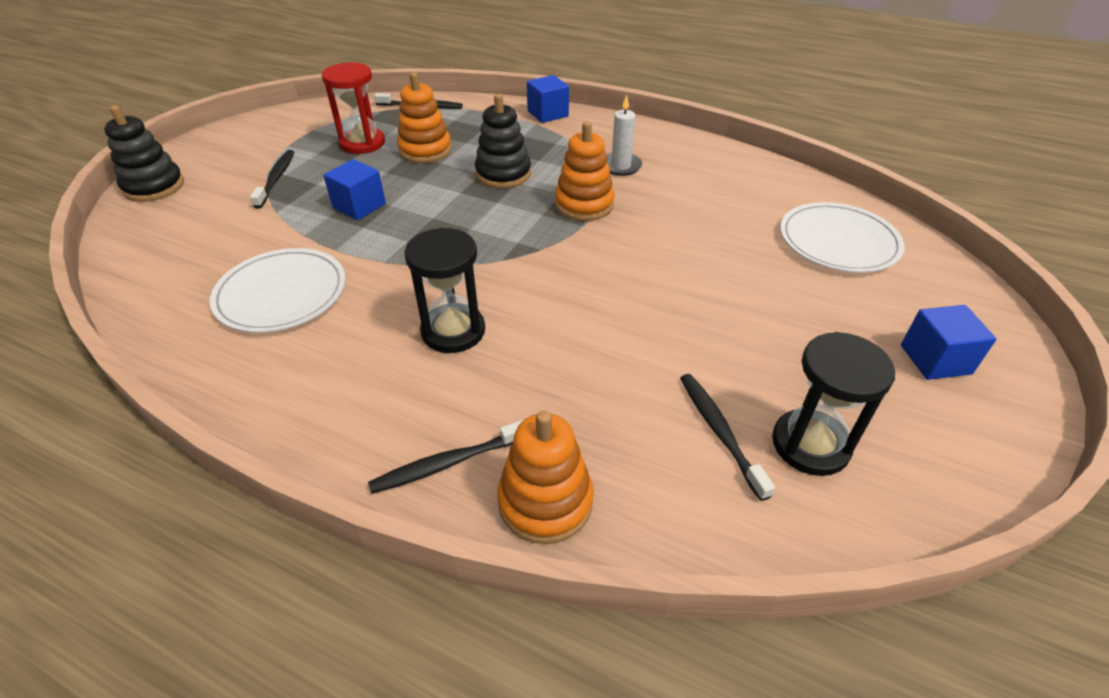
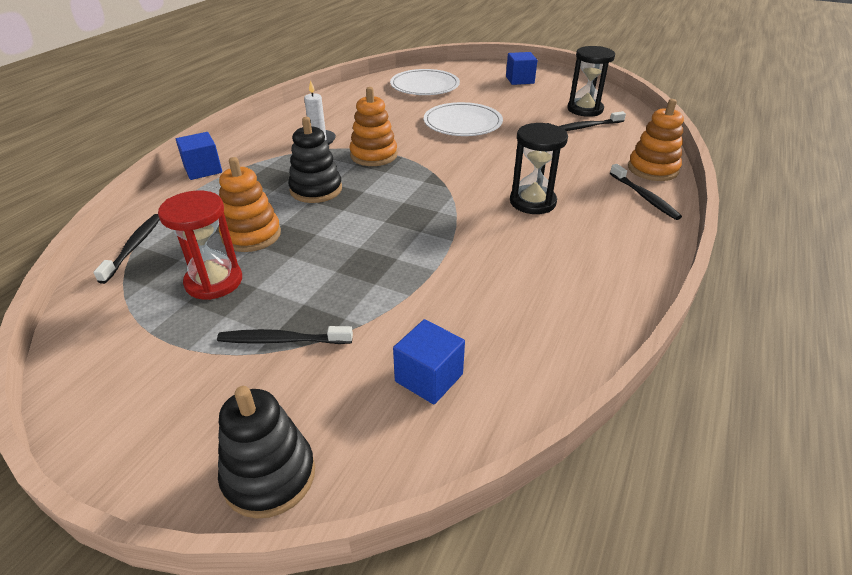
camera: 90 degrees left, 5 degrees down
white plate [210,248,346,333] -> white plate moved to [424,102,503,136]
blue cube [323,159,386,220] -> blue cube moved to [393,319,465,404]

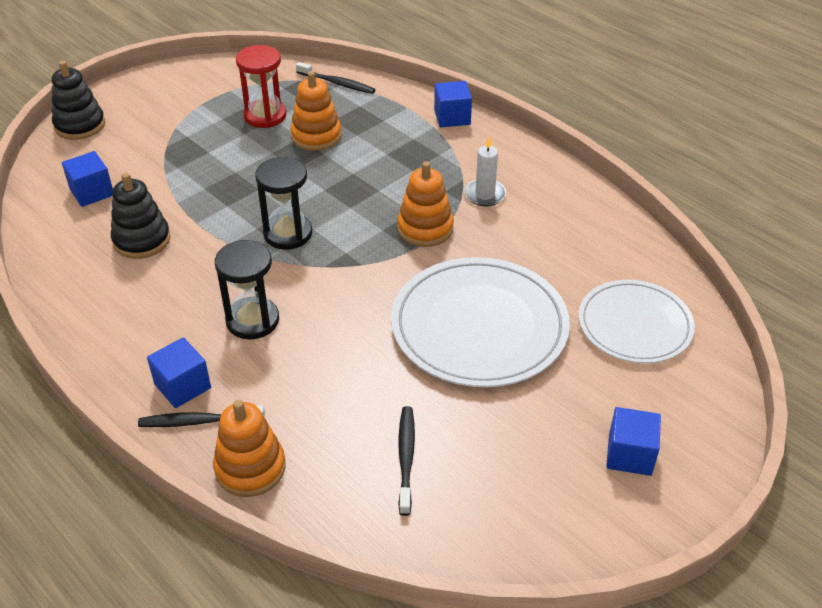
camera: 110 degrees right, 5 degrees up
black toothbrush [217,326,353,344] -> none
black stacking toy [288,117,342,203] -> black stacking toy moved to [111,173,170,259]
white plate [424,102,503,136] -> white plate [391,257,570,387], size x1.55
black hourglass [567,46,615,117] -> black hourglass moved to [255,157,312,250]
none -> blue cube [147,337,211,408]

